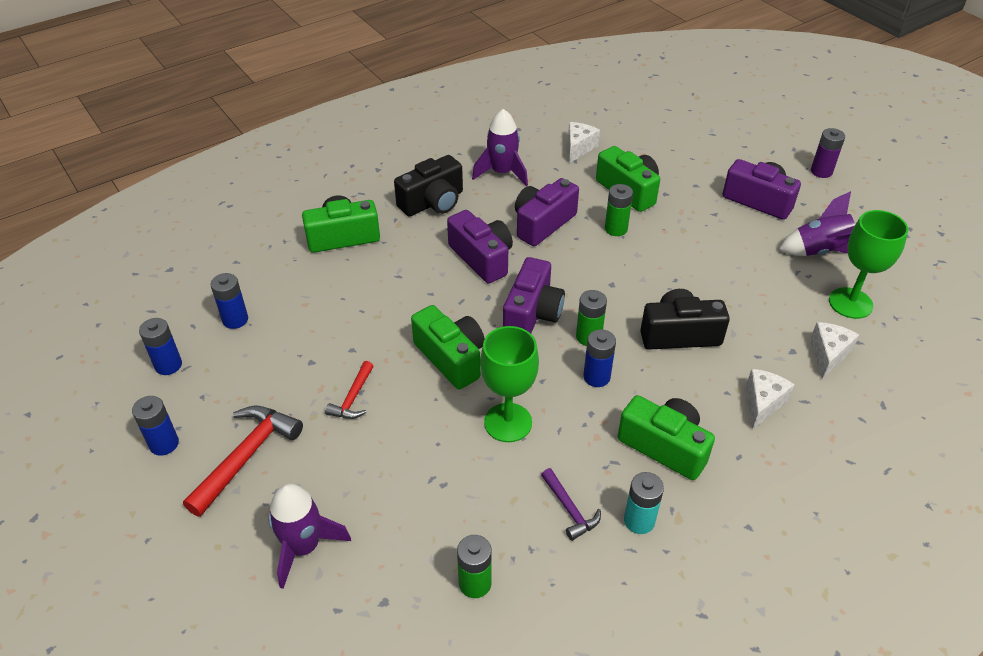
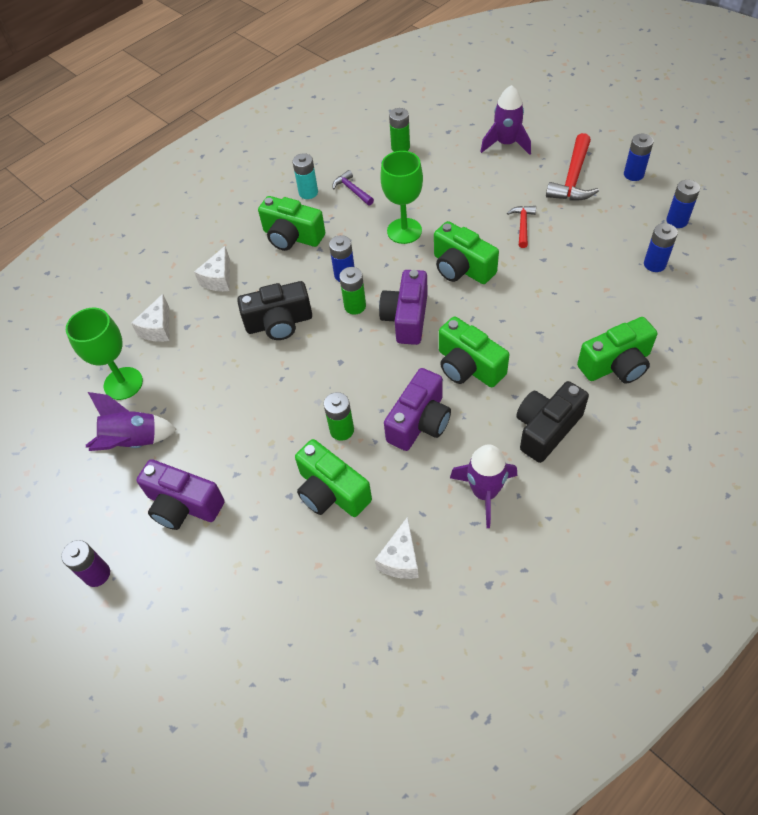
camera: 175 degrees right, 10 degrees up
purple camera [447,210,513,284] -> green camera [439,316,509,387]

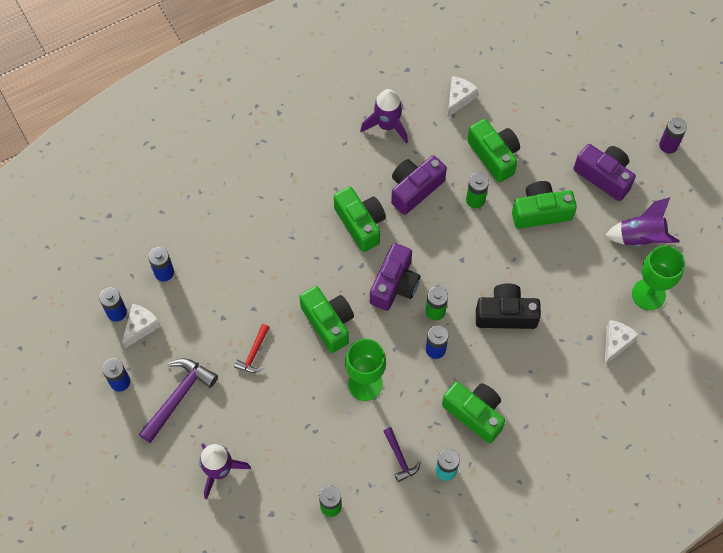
camera: 170 degrees left, 10 degrees up
white cheese [194,246,230,291] -> white cheese moved to [122,304,161,348]
black camera [516,381,589,463] -> none
red hammer [546,133,599,201] -> purple hammer [139,358,218,443]
green camera [577,317,657,384] -> green camera moved to [512,181,577,229]

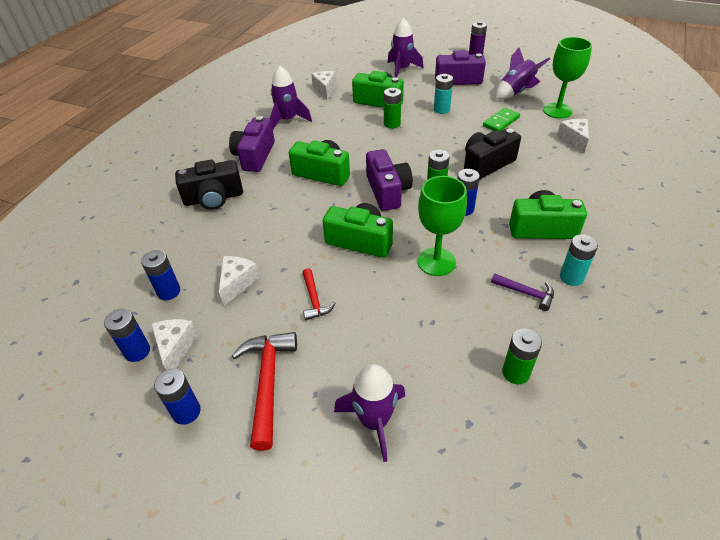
camera: 35 degrees left, 20 degrees down
purple hammer [139,358,218,443] -> red hammer [232,332,297,451]
purple camera [391,155,447,215] -> purple camera moved to [229,116,275,172]
green camera [512,181,577,229] -> turquoise battery [434,74,453,114]
none -> black camera [175,160,243,210]
none -> white cheese [219,256,259,306]
none -> purple rocket [388,18,423,78]
none -> green domino [483,108,520,131]

